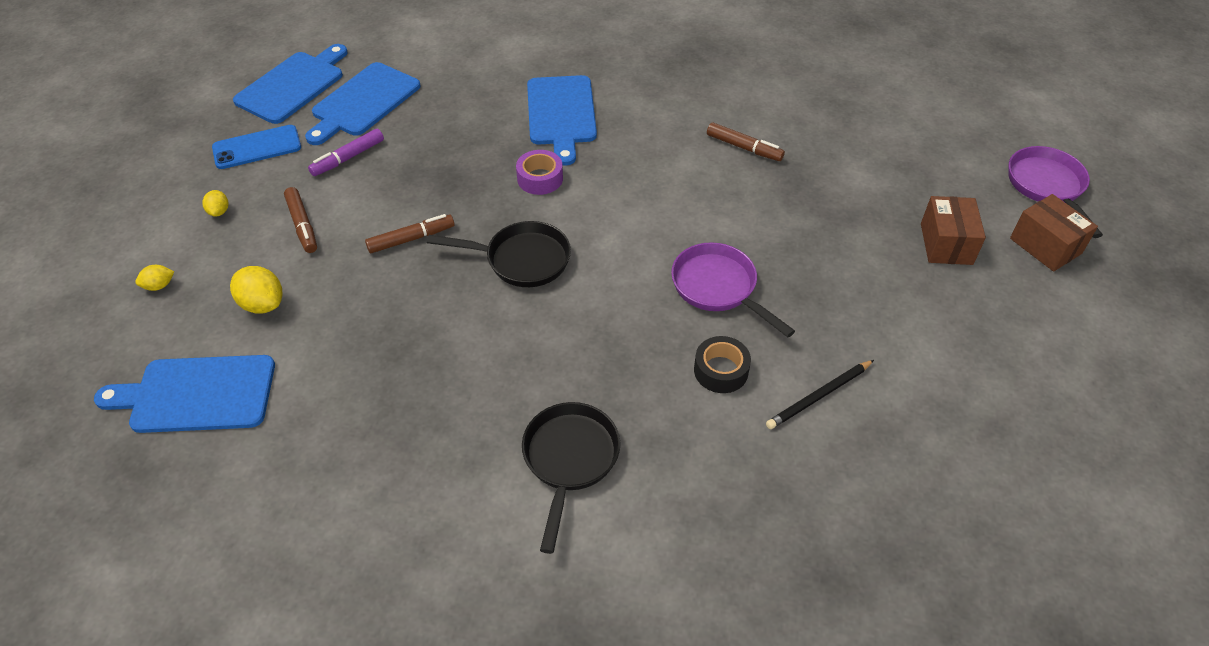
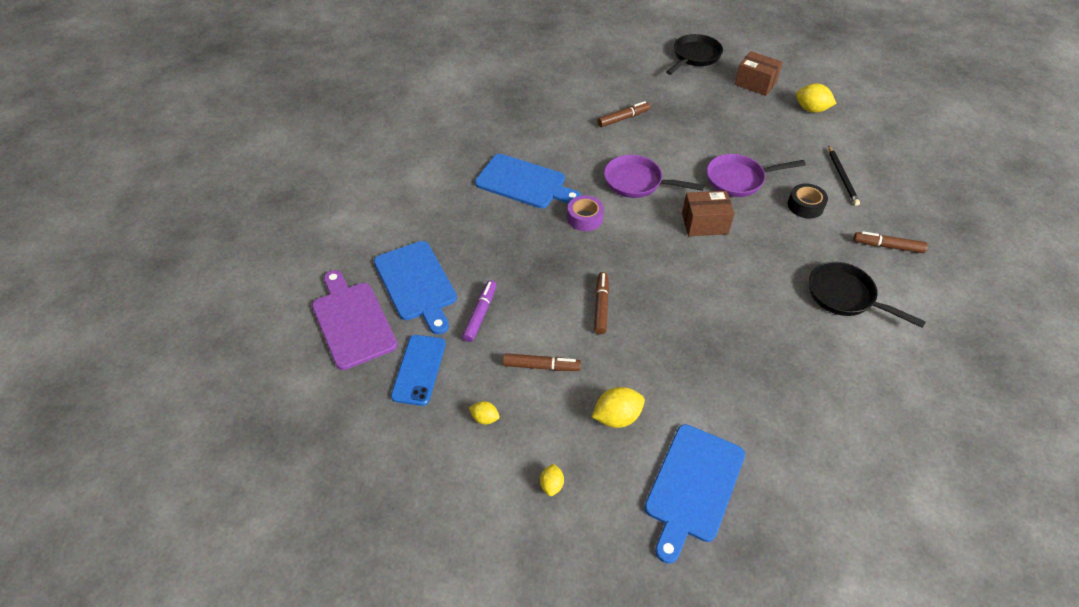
camera: 60 degrees left, 0 degrees up
blue cutting board [233,44,348,124] -> purple cutting board [312,270,398,370]
purple marker [308,129,384,176] -> purple marker turned 150 degrees counterclockwise [462,280,497,342]
black pan [427,221,571,287] -> black pan moved to [666,34,723,75]
purple pan [1008,146,1103,238] -> purple pan moved to [604,155,704,198]
brown box [1010,194,1098,272] -> brown box moved to [682,191,735,236]
none -> yellow lemon [796,84,837,113]
none -> brown marker [853,231,927,253]

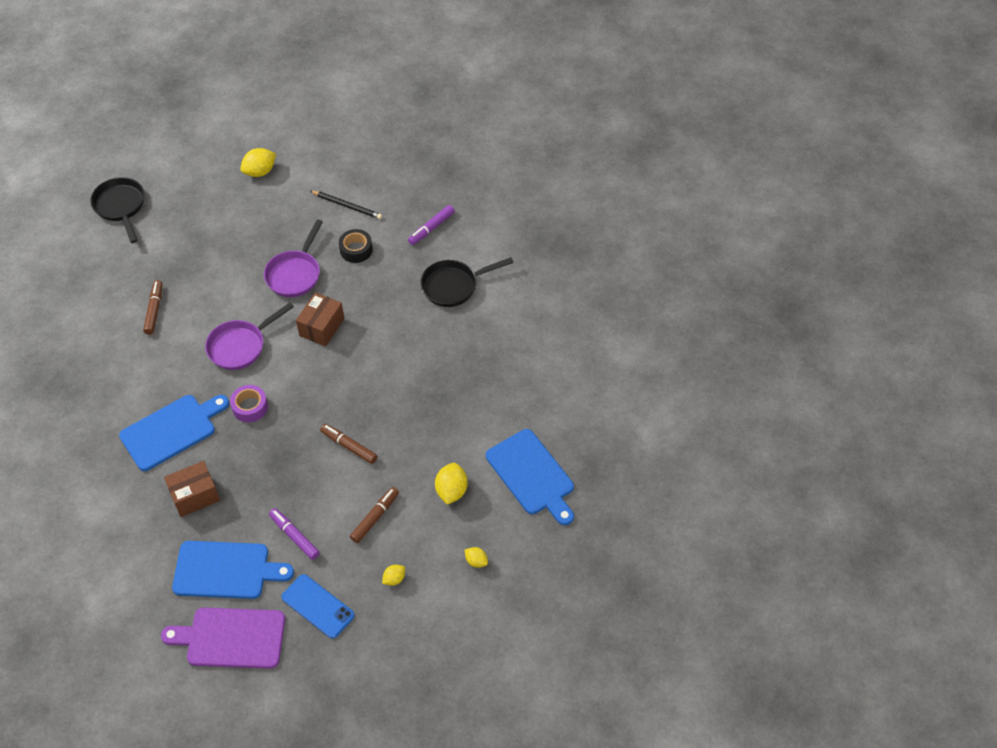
camera: 60 degrees left, 5 degrees up
brown box [735,51,783,96] -> brown box moved to [164,461,220,517]
brown marker [853,231,927,253] -> purple marker [408,205,455,245]

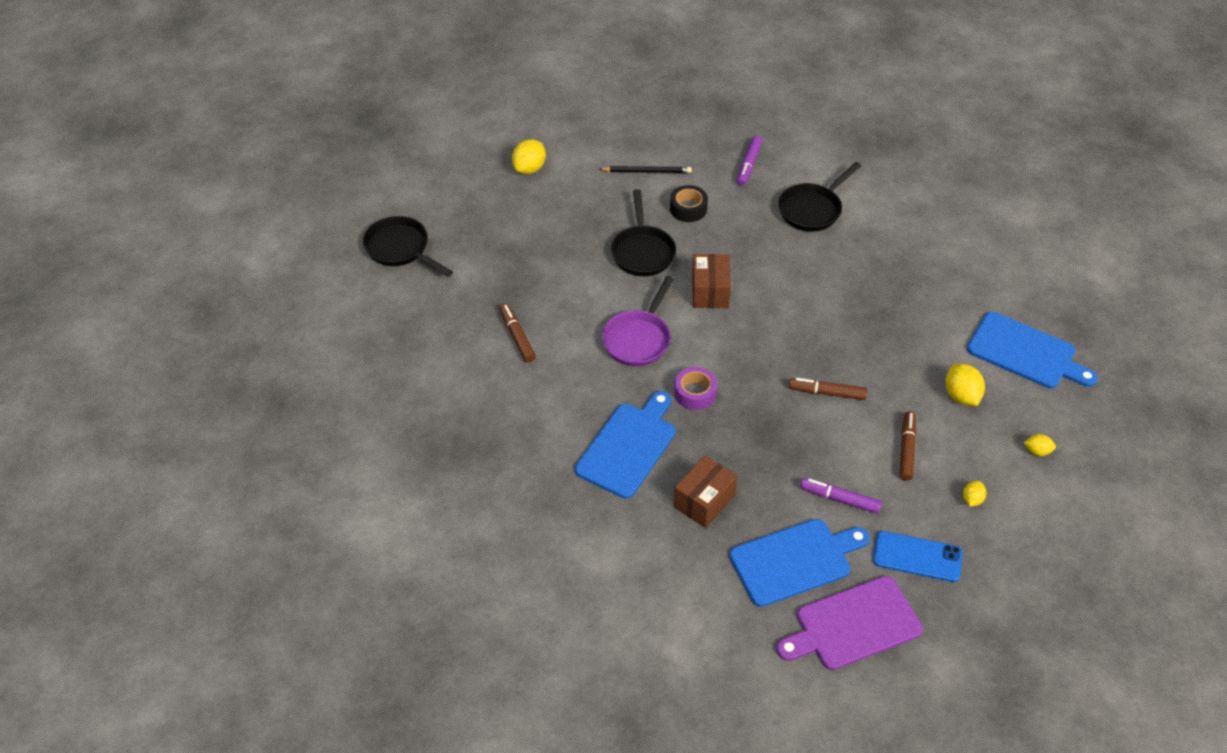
camera: 25 degrees left, 5 degrees down
purple pan [264,219,323,297] -> black pan [611,189,676,276]

